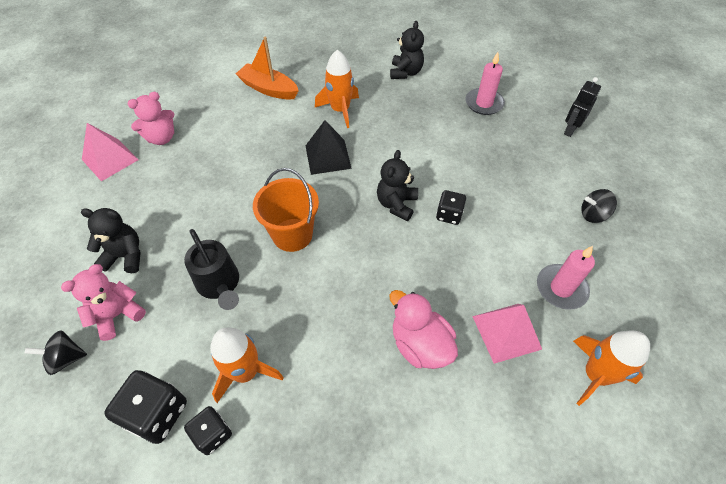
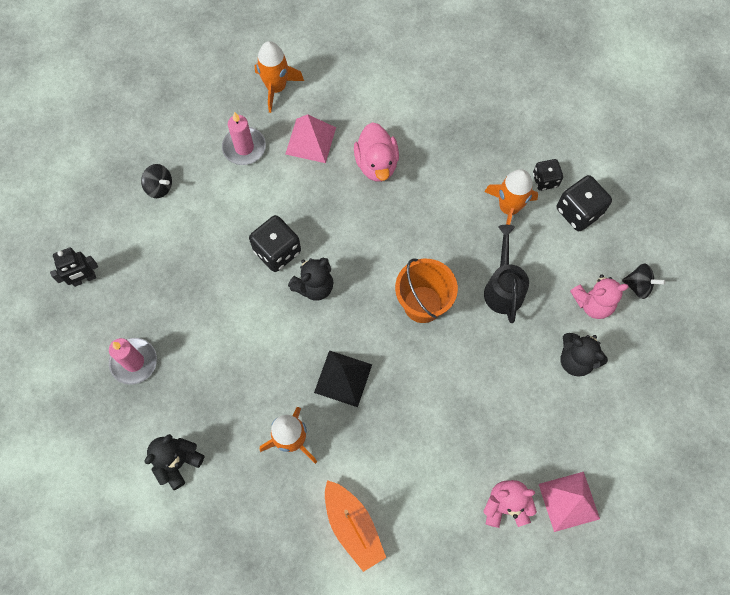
camera: 150 degrees left, 15 degrees up
black dice [436,190,466,225] -> black dice [249,215,301,272], size x1.60

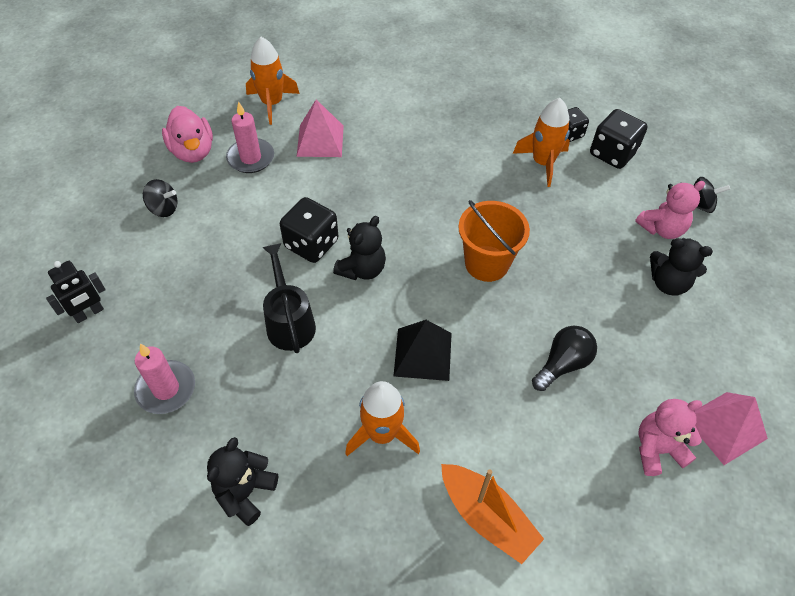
camera: 15 degrees left, 15 degrees down
pink duck [354,122,399,182] -> pink duck moved to [162,106,213,163]
black watering can [484,225,529,323] -> black watering can moved to [262,243,316,353]
none -> black light bulb [532,326,597,391]

